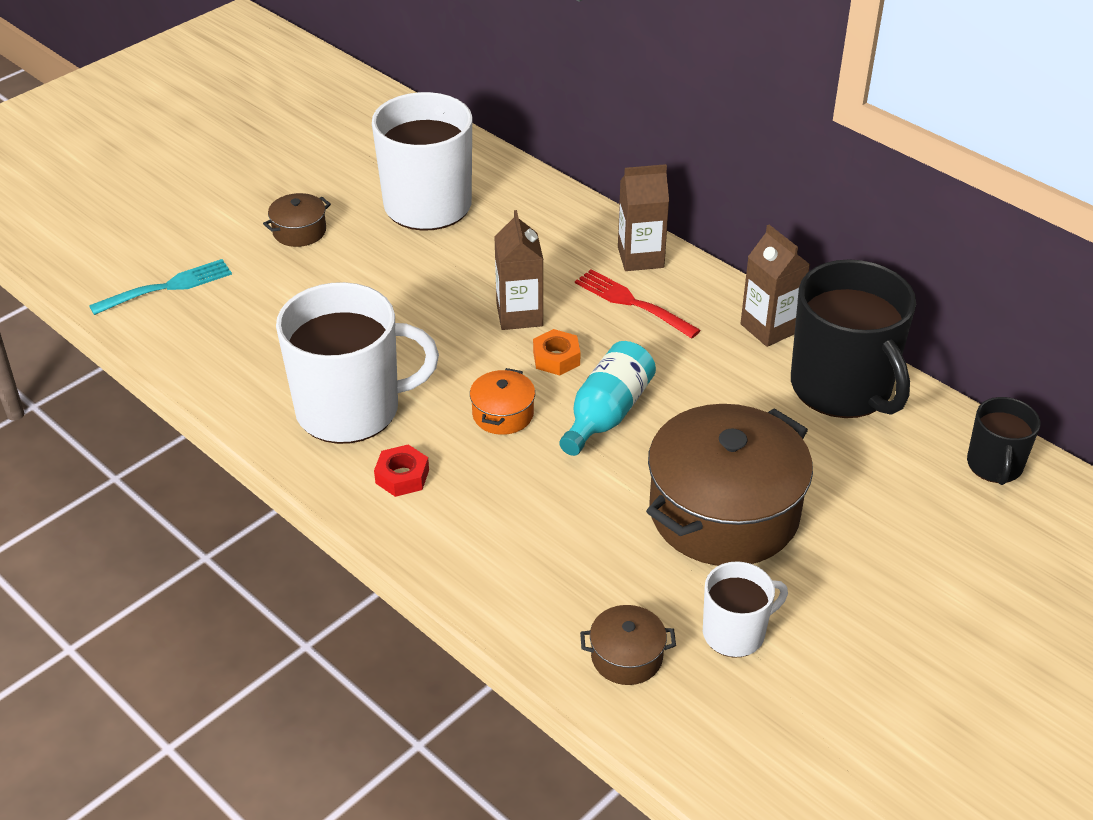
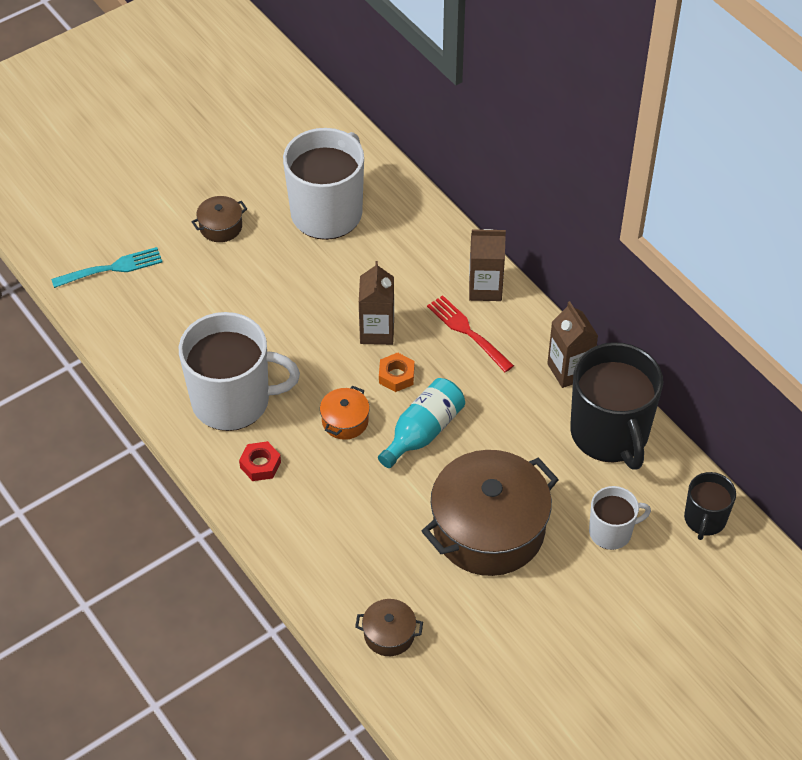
camera: 10 degrees right, 10 degrees up
white mug [703,561,788,657] -> white mug moved to [589,486,651,550]

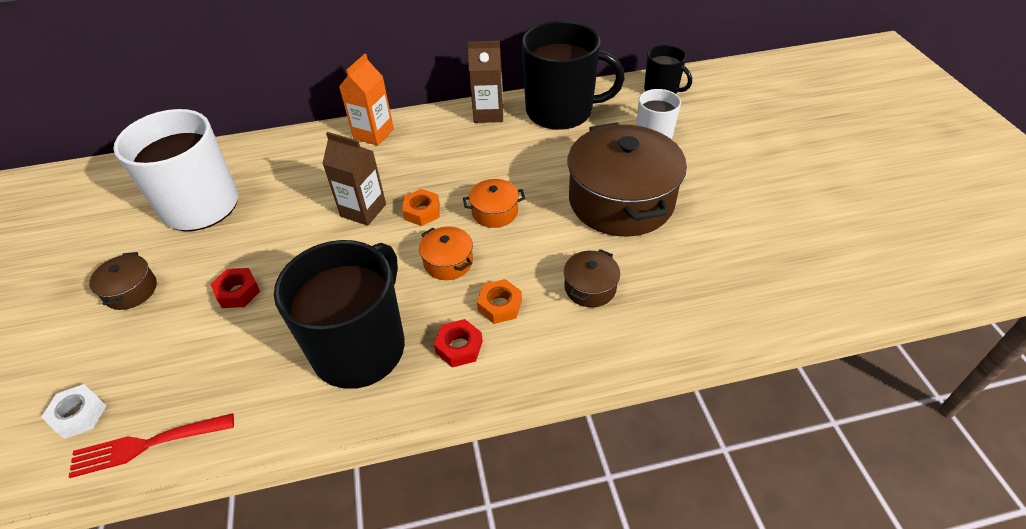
camera: 65 degrees left, 5 degrees down
turquoise fork [51,247,163,288] -> white nut [41,384,107,439]
white mug [179,312,300,431] -> black mug [274,240,405,389]
brown pot [355,599,423,656] -> brown pot moved to [564,249,620,307]
turquoise bottle [378,378,465,468] -> orange pot [463,179,525,228]
red fork [427,295,514,372] -> red fork moved to [69,413,234,478]
brown carton [469,229,506,301] -> orange carton [339,54,394,146]
none -> red nut [211,268,260,308]
none -> orange nut [477,279,522,324]

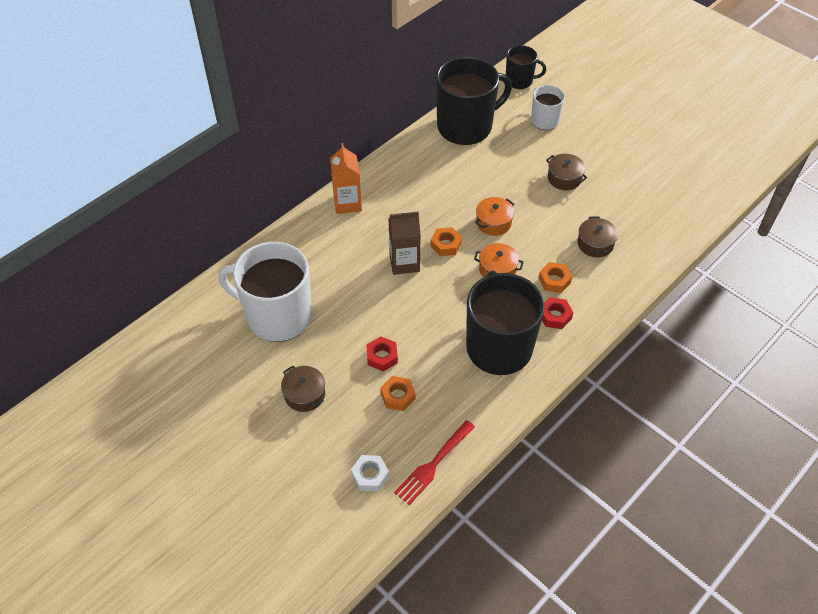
camera: 35 degrees left, 5 degrees up
brown carton [468,41,503,123] -> none
brown pot [567,122,687,237] -> brown pot [546,154,587,190], size x0.44
none -> orange nut [380,376,416,411]

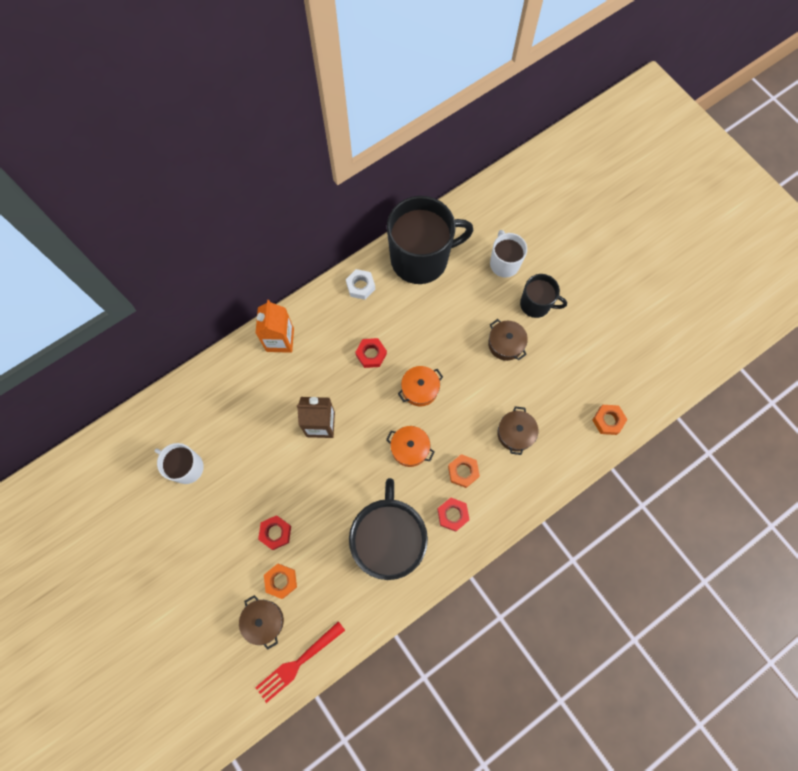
camera: 10 degrees right, 20 degrees up
white mug [218,242,312,342] -> white mug [155,443,204,484], size x0.52
brown pot [281,365,325,412] -> brown pot moved to [239,595,284,650]
white nut [351,455,389,491] -> white nut moved to [346,269,375,300]
orange nut [430,227,462,256] -> orange nut moved to [592,405,628,435]
black mug [506,45,546,89] -> black mug moved to [520,274,567,318]
none -> red nut [355,338,387,368]

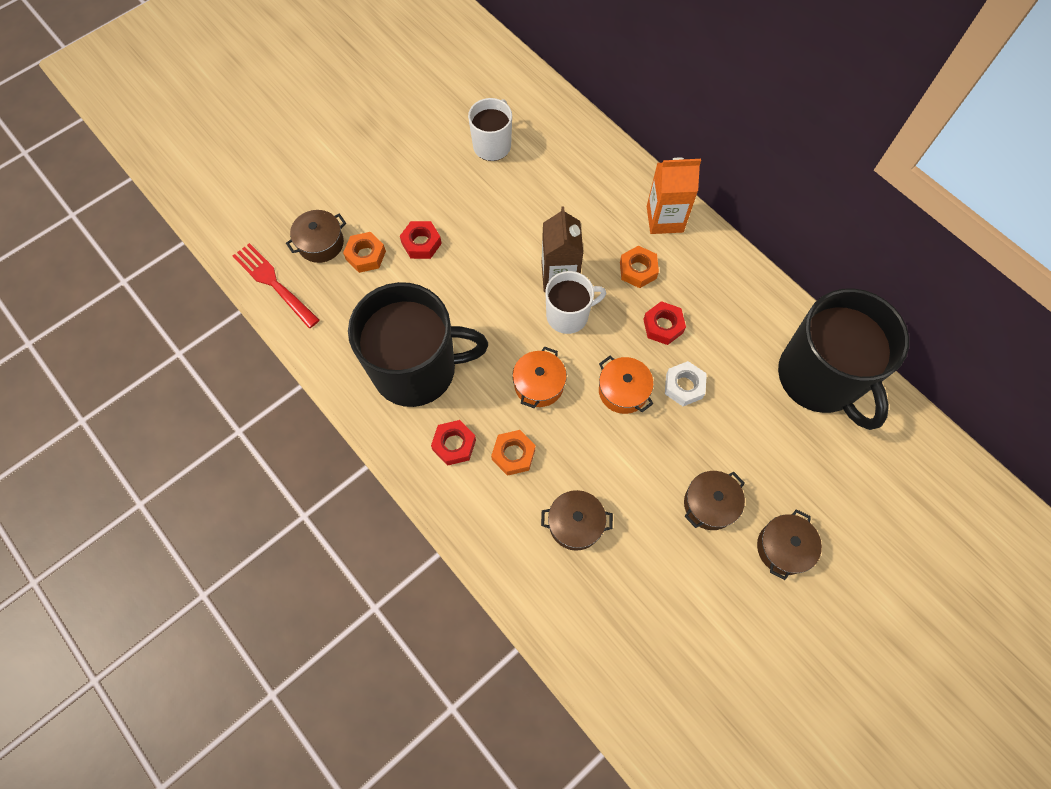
camera: 85 degrees right, 5 degrees down
white nut [346,269,375,300] -> white nut moved to [665,361,707,406]
white mug [490,230,527,278] -> white mug moved to [546,271,606,334]
black mug [520,274,567,318] -> brown pot [757,509,822,580]
orange nut [592,405,628,435] -> orange nut moved to [620,246,659,288]

